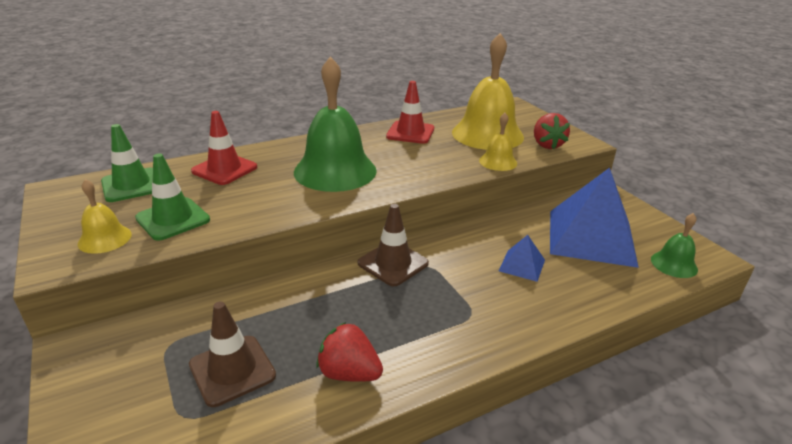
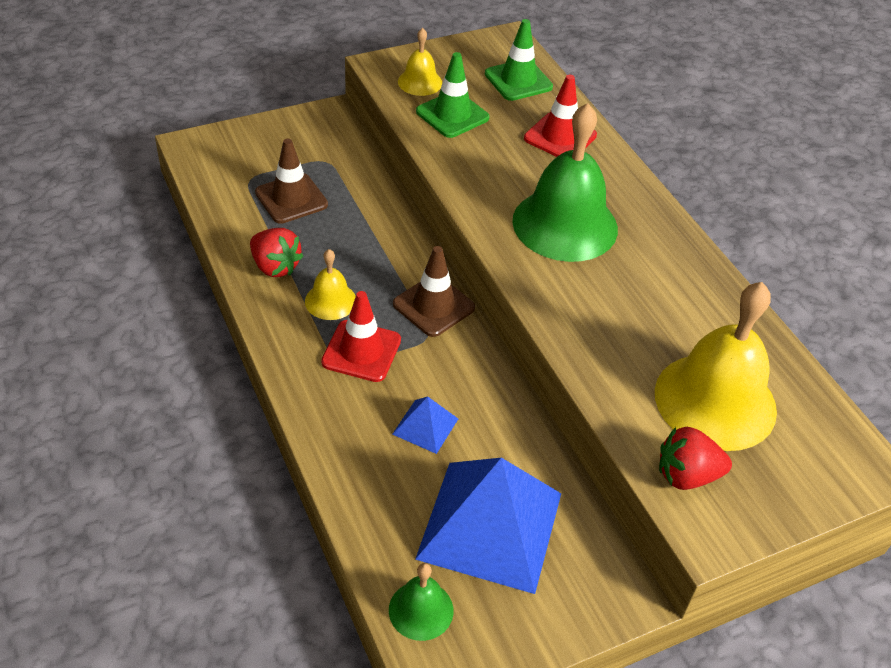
camera: 90 degrees right, 15 degrees up
red strawberry [316,322,383,382] -> red strawberry turned 105 degrees clockwise [250,228,303,277]
red traffic cone [386,81,434,144] -> red traffic cone moved to [321,291,401,382]
yellow bell [479,113,517,171] -> yellow bell moved to [305,249,356,320]

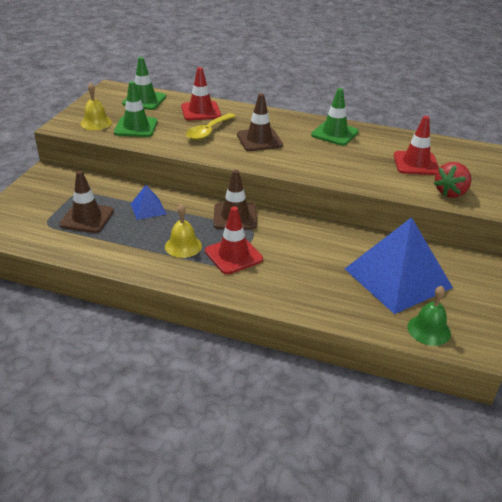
camera: 45 degrees left, 10 degrees down
red strawberry [250,228,303,277] -> none
blue pyramid [392,396,458,454] -> blue pyramid moved to [131,185,166,220]
green bell [512,103,618,262] -> brown traffic cone [237,94,283,151]
yellow bell [655,282,777,451] -> red traffic cone [394,116,439,175]
none -> yellow spoon [186,113,236,140]
none -> green traffic cone [311,88,359,146]

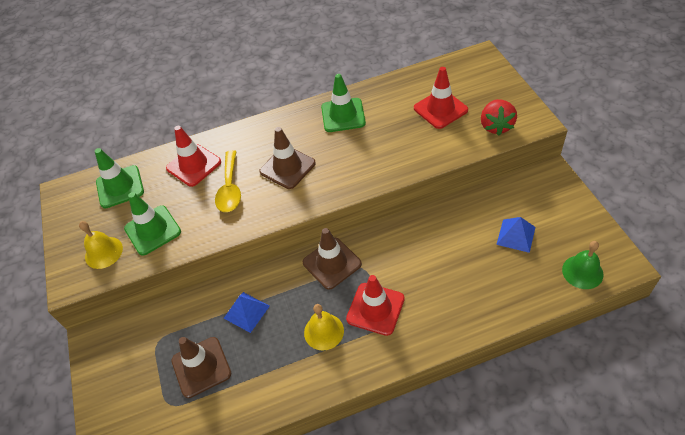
camera: 30 degrees left, 15 degrees up
blue pyramid [345,217,453,314] -> blue pyramid [496,217,536,253], size x0.44

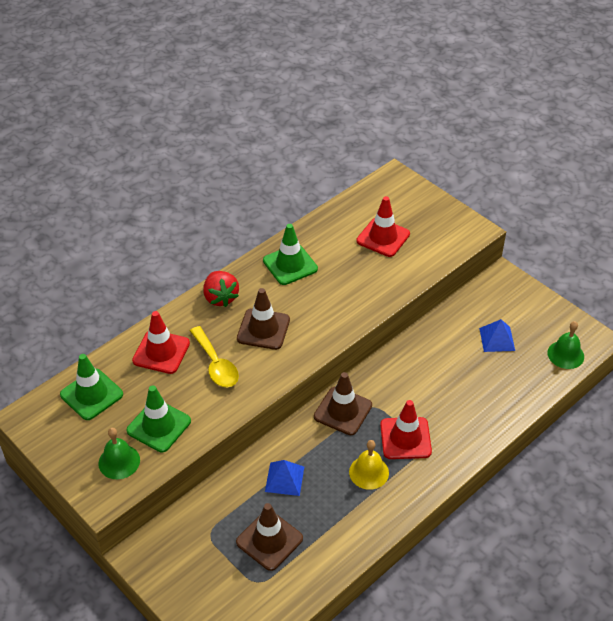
camera: 30 degrees left, 5 degrees down
yellow bell [79,221,123,269] -> green bell [98,428,140,479]
red strawberry [481,99,517,136] -> red strawberry moved to [203,271,239,307]

